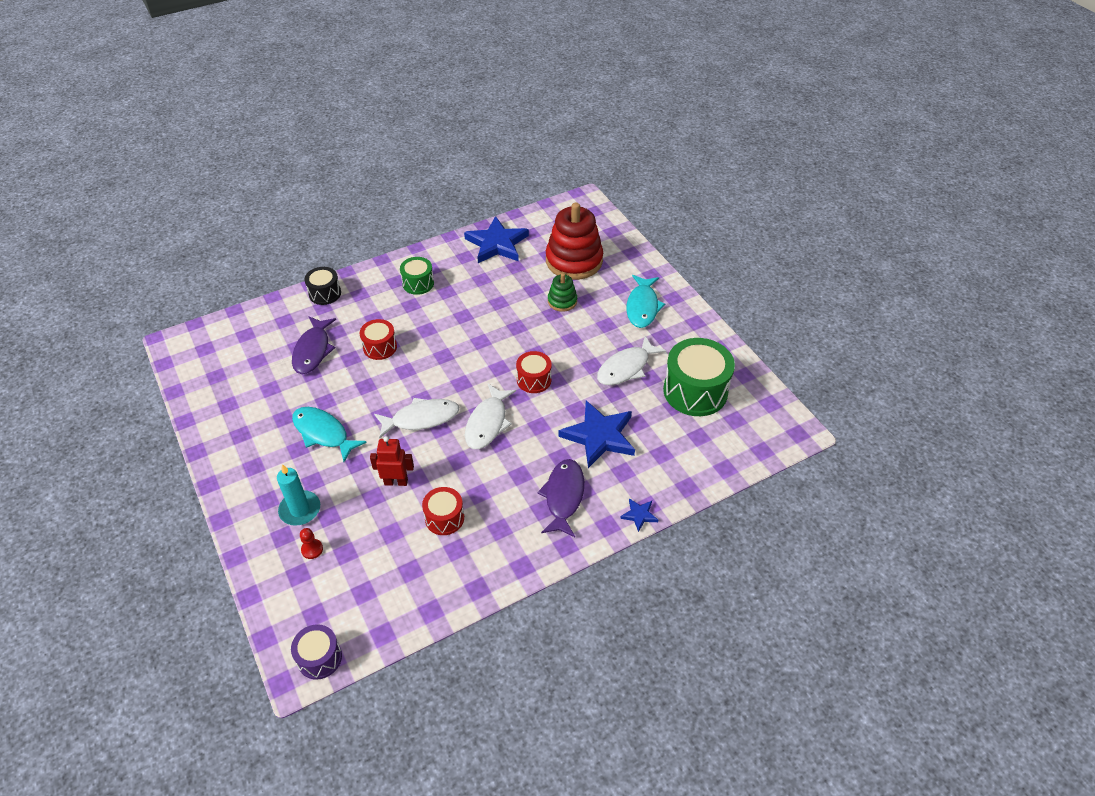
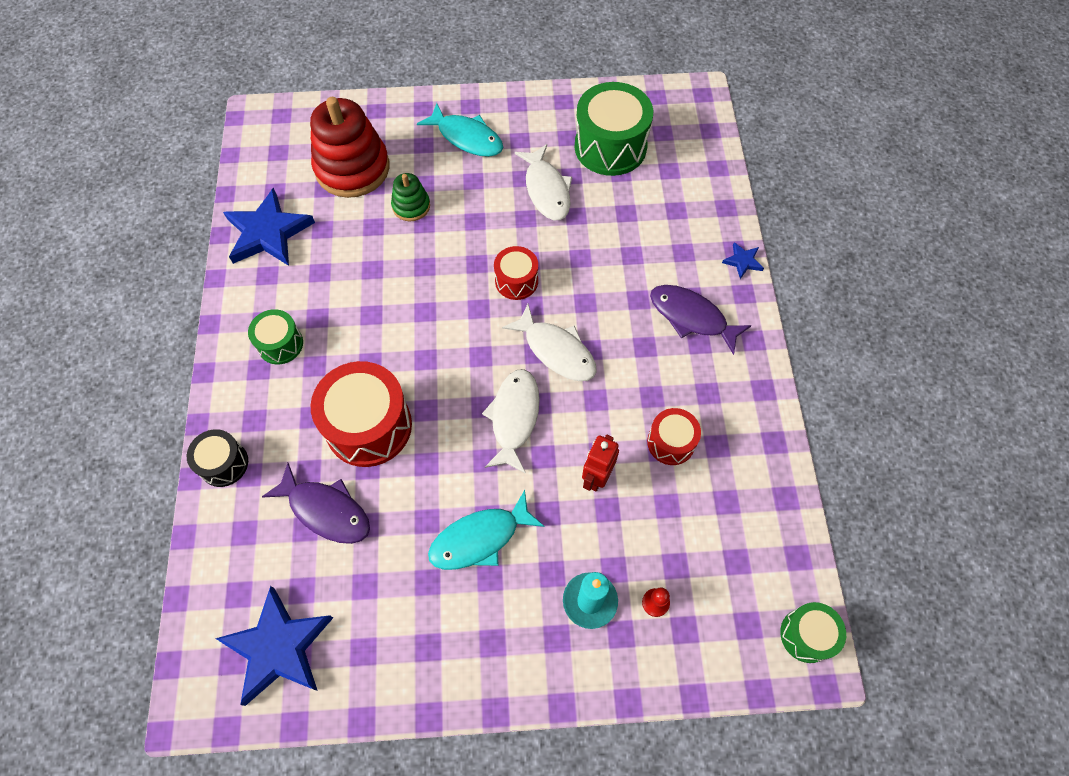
camera: 65 degrees left, 15 degrees up
purple drum [291,624,342,680] -> green drum [780,602,846,663]
red drum [360,319,397,360] -> red drum [311,361,412,467], size x1.83
blue star [558,400,635,468] -> blue star moved to [215,586,333,706]

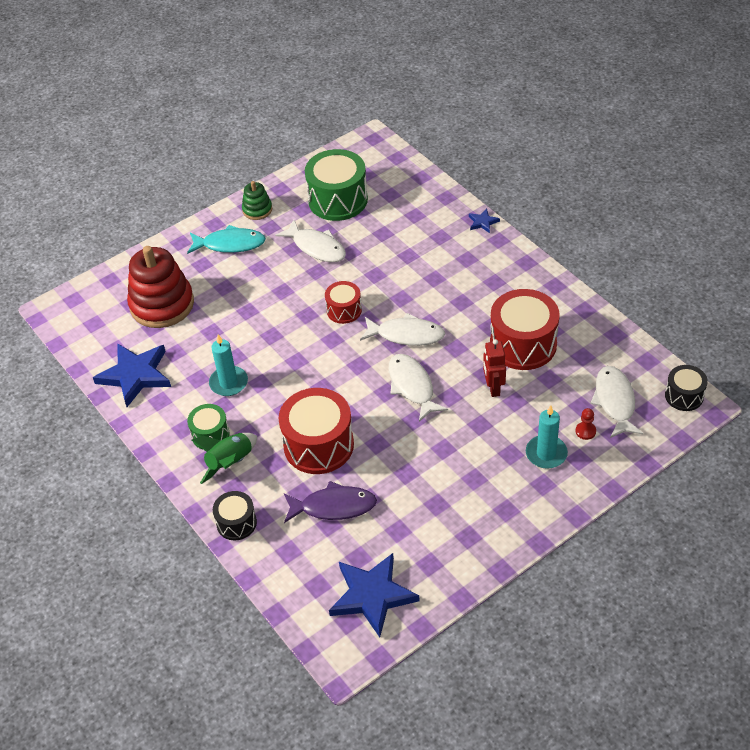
camera: 30 degrees left, 15 degrees down
green stacking toy [391,173,430,221] -> green stacking toy moved to [242,181,272,220]
turquoise fish [428,490,545,570] -> none
red drum [647,408,701,465] -> red drum [490,289,560,370], size x1.83
purple fish [650,285,752,355] -> none
green drum [780,602,846,663] -> black drum [665,365,708,411]
none -> green rocket [192,433,257,484]
none -> turquoise candle [209,334,248,396]
none -> white fish [590,366,643,438]

